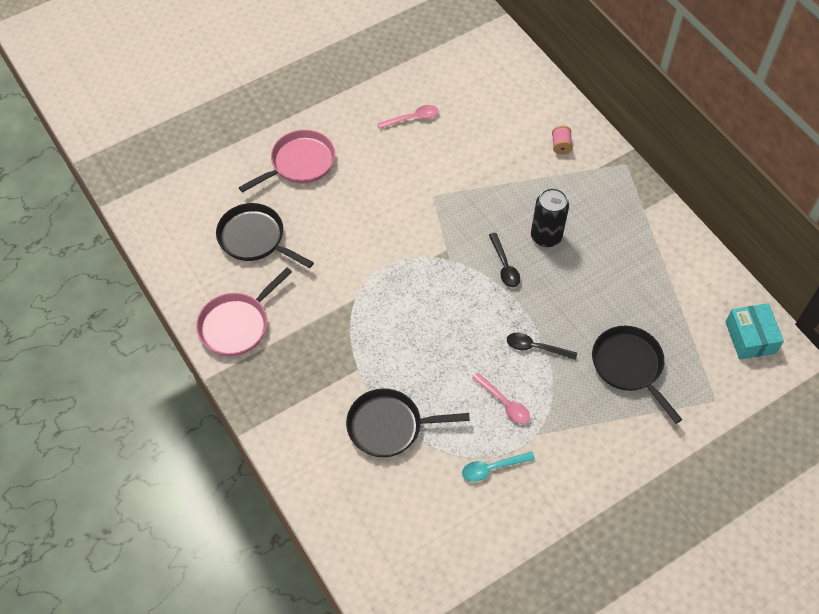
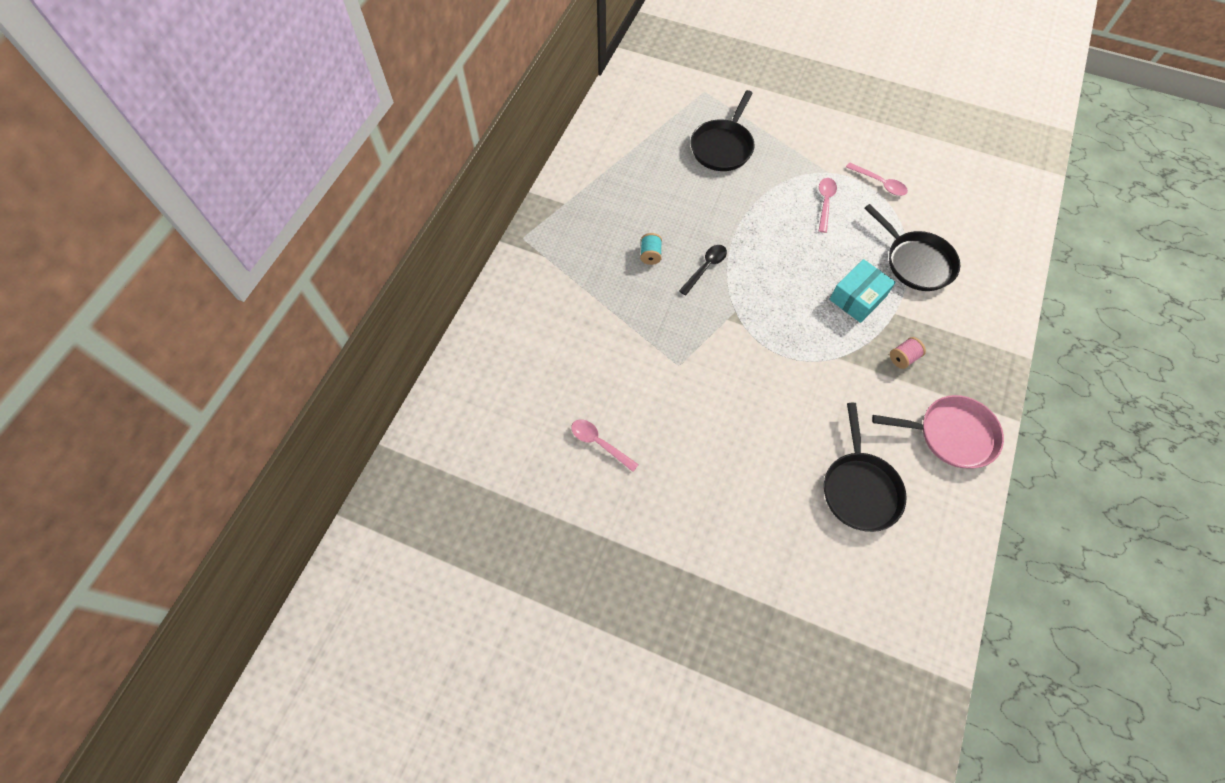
camera: 125 degrees left, 5 degrees up
pink pan [239,130,335,193] -> none
turquoise spoon [462,451,535,482] -> pink spoon [846,162,908,196]
black spoon [507,333,577,360] -> none
black can [531,188,569,247] -> turquoise spool [640,233,662,265]
pink spool [552,126,573,155] -> pink spool moved to [890,337,926,369]
turquoise box [725,303,784,359] -> turquoise box moved to [829,259,896,323]

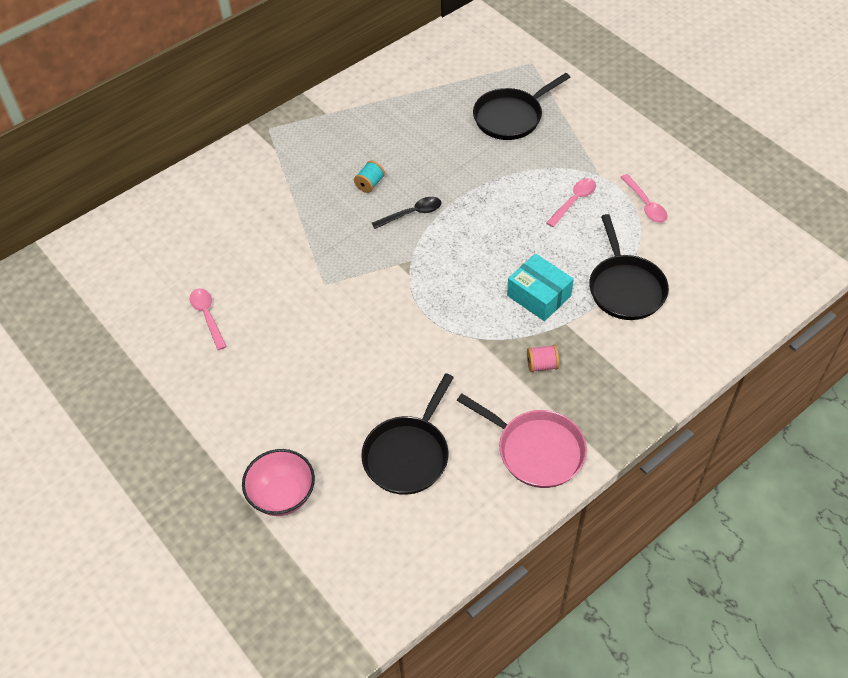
camera: 30 degrees right, 10 degrees down
turquoise box [829,259,896,323] -> turquoise box turned 60 degrees clockwise [507,254,574,321]
none -> pink bowl [242,449,315,516]

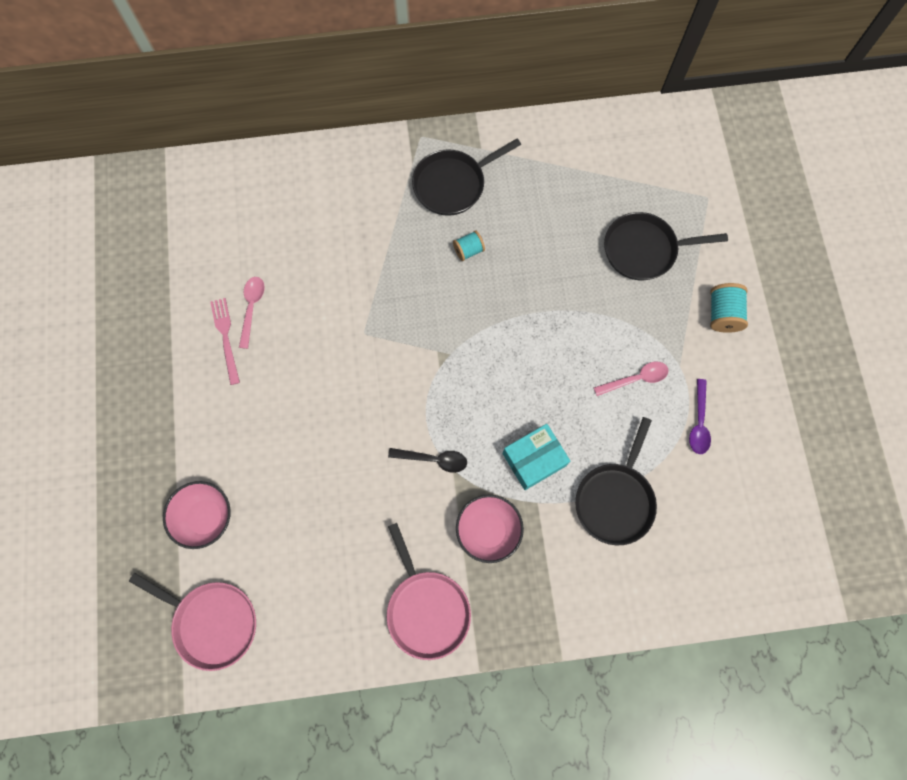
camera: 30 degrees right, 20 degrees up
black pan [361,373,454,495] -> black pan moved to [412,138,521,216]
black spoon [372,197,441,229] -> black spoon moved to [388,448,467,473]
turquoise box [507,254,574,321] -> turquoise box turned 75 degrees clockwise [503,424,570,490]
pink spool [527,345,559,372] -> pink bowl [456,494,524,563]
pink spoon [621,174,668,223] -> purple spoon [689,379,711,454]
none -> pink pan [129,573,256,671]
none -> pink fork [210,298,240,385]
none -> turquoise spool [710,283,748,333]

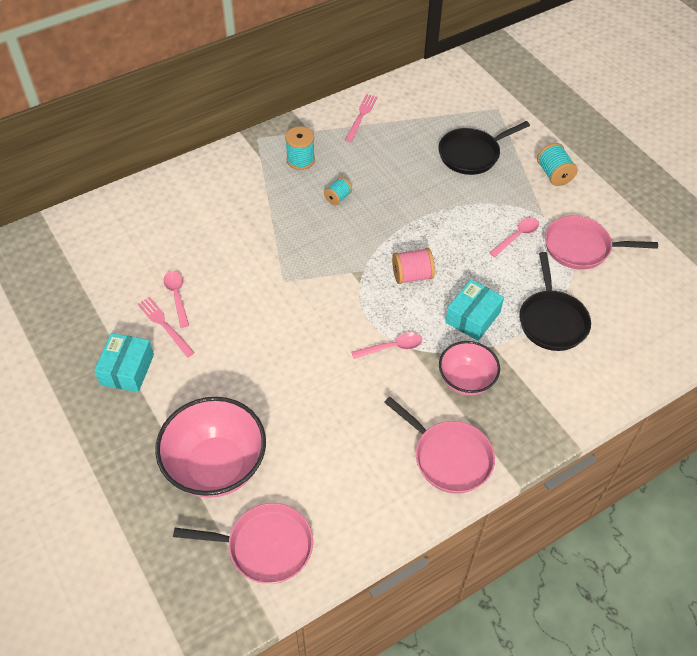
camera: 25 degrees left, 20 degrees down
pink bowl [163,481,231,549] -> pink bowl [155,397,266,498], size x1.65
black spoon [388,448,467,473] -> pink spoon [351,332,422,359]
black pan [412,138,521,216] -> turquoise spool [285,126,315,170]
purple spoon [689,379,711,454] -> pink pan [545,216,658,270]
none -> turquoise box [94,333,154,392]
none -> pink fork [345,94,377,142]
none -> pink spool [392,248,435,284]

